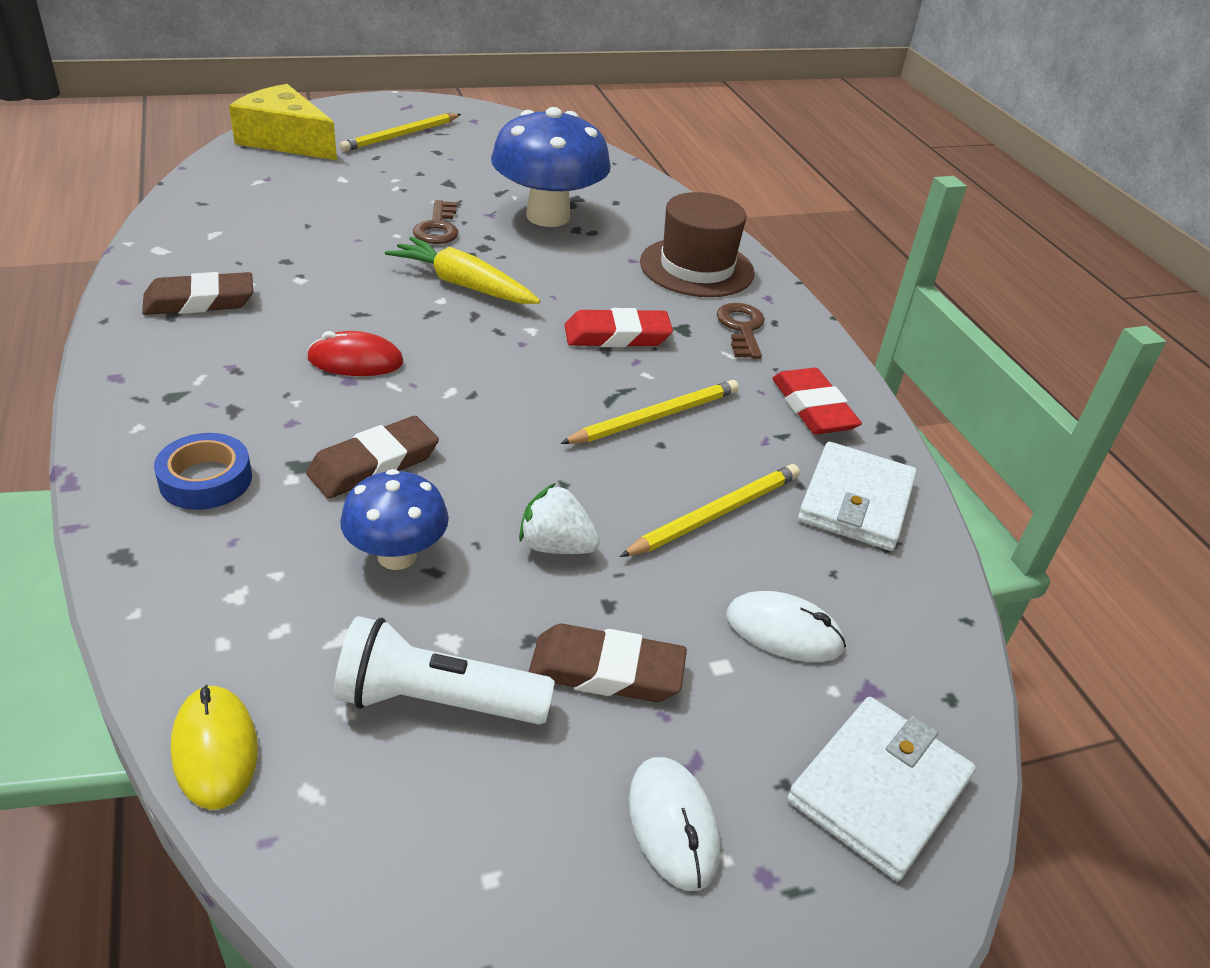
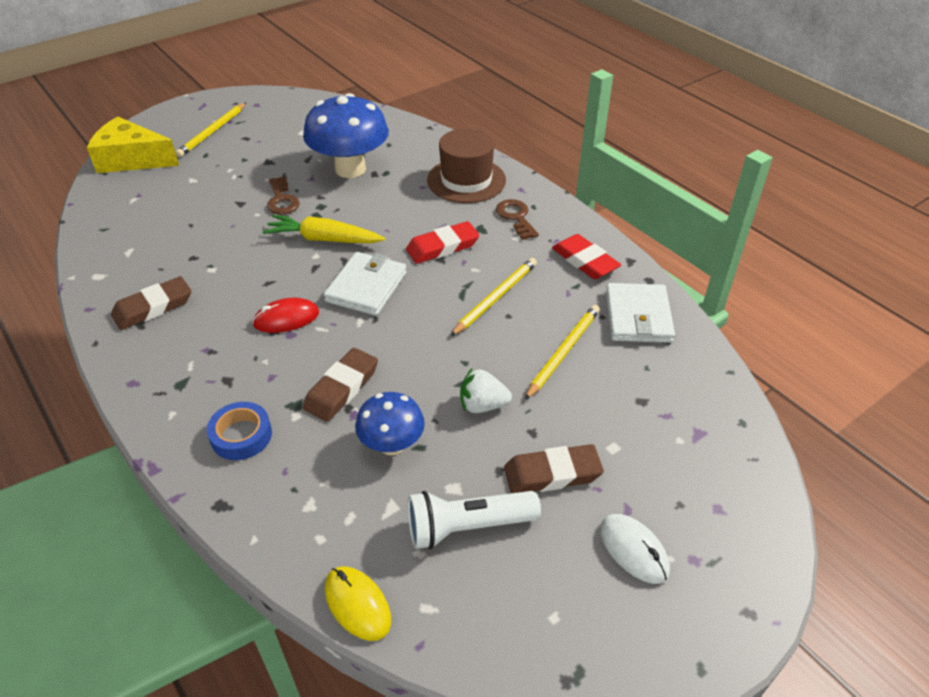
camera: 15 degrees left, 5 degrees up
white mouse [726,591,846,662] -> none
white wallet [787,697,976,881] -> white wallet moved to [324,252,407,316]

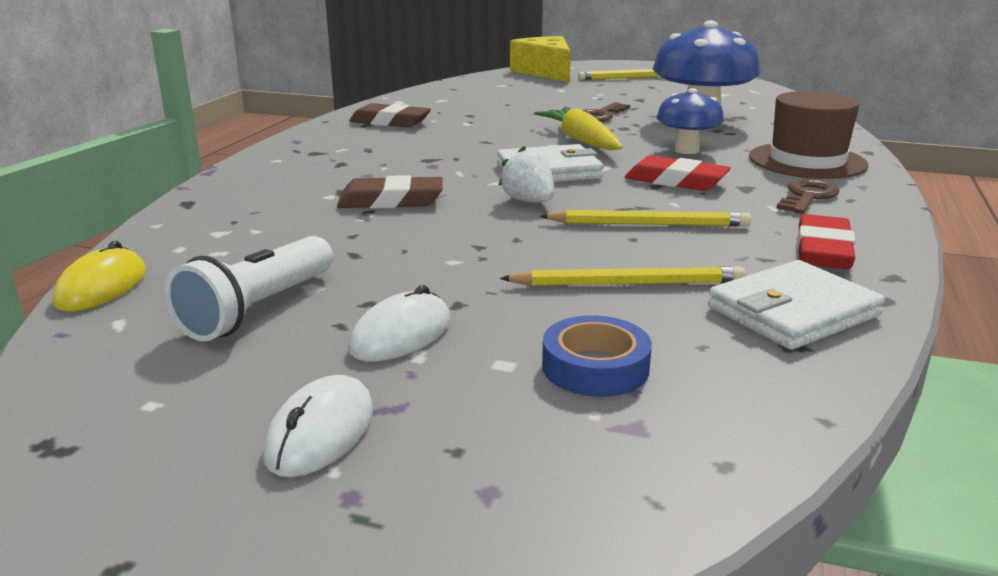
camera: 55 degrees right, 20 degrees down
blue tape [207,402,272,460] -> blue tape moved to [542,316,652,397]
red mouse [252,298,319,333] -> none
blue mushroom [355,392,425,455] -> blue mushroom moved to [657,88,724,154]
white flashlight [408,491,541,549] -> white flashlight turned 105 degrees counterclockwise [165,236,333,342]
white strawberry [460,367,512,413] -> white strawberry moved to [498,146,554,202]
brown eraser [504,444,604,493] -> white mouse [348,285,451,362]

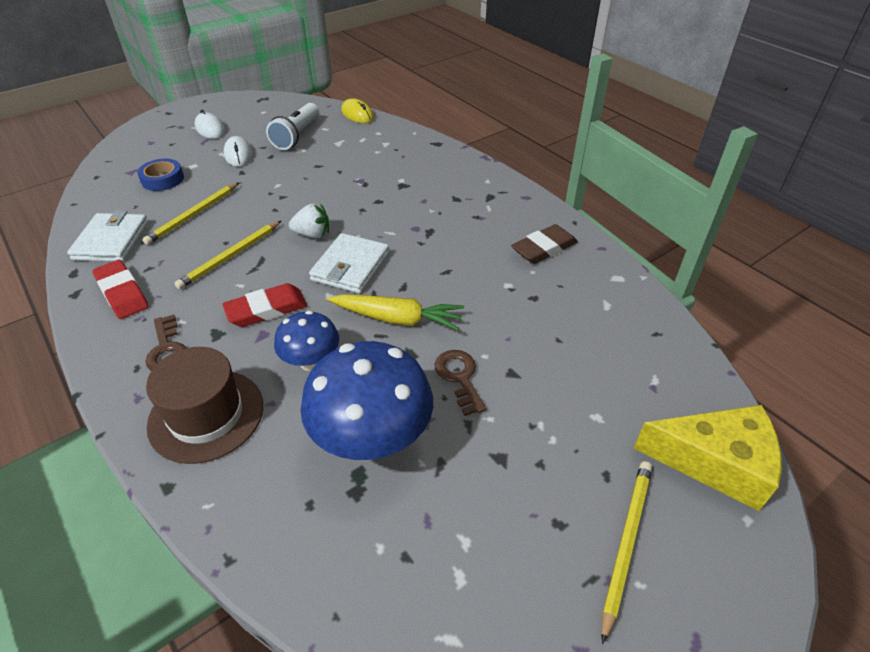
camera: 125 degrees right, 20 degrees up
white flashlight [165,236,333,342] -> white flashlight turned 135 degrees counterclockwise [266,103,319,150]
brown eraser [337,175,443,209] -> none

